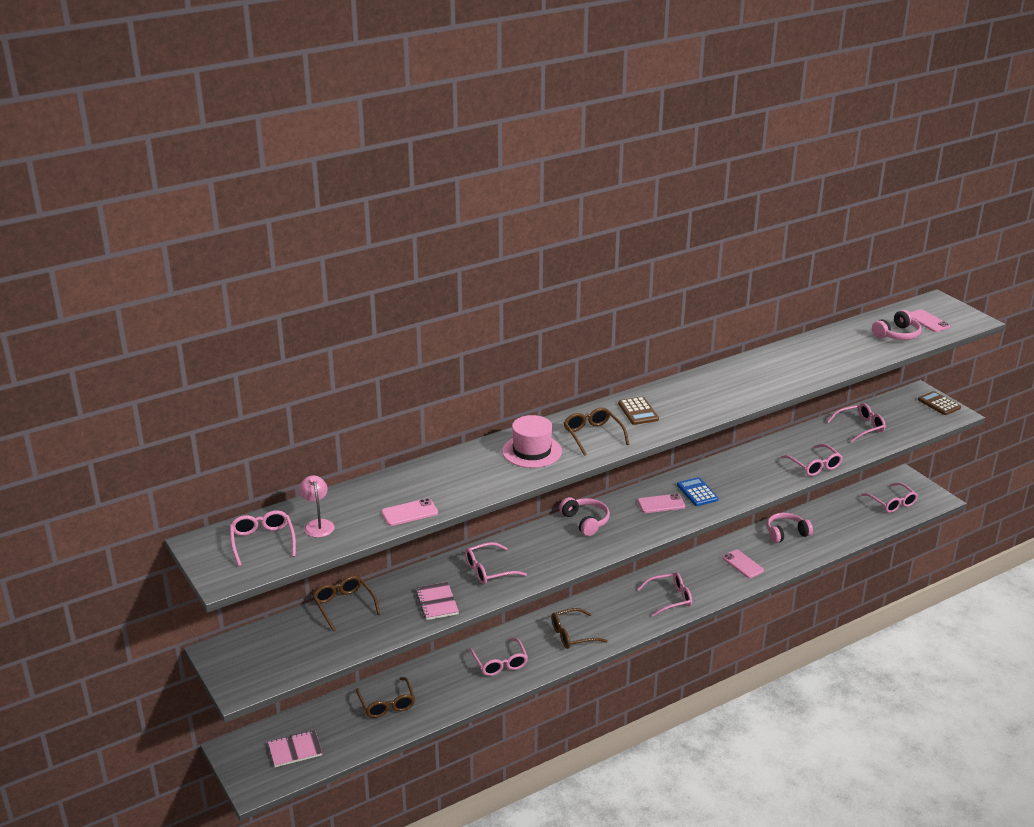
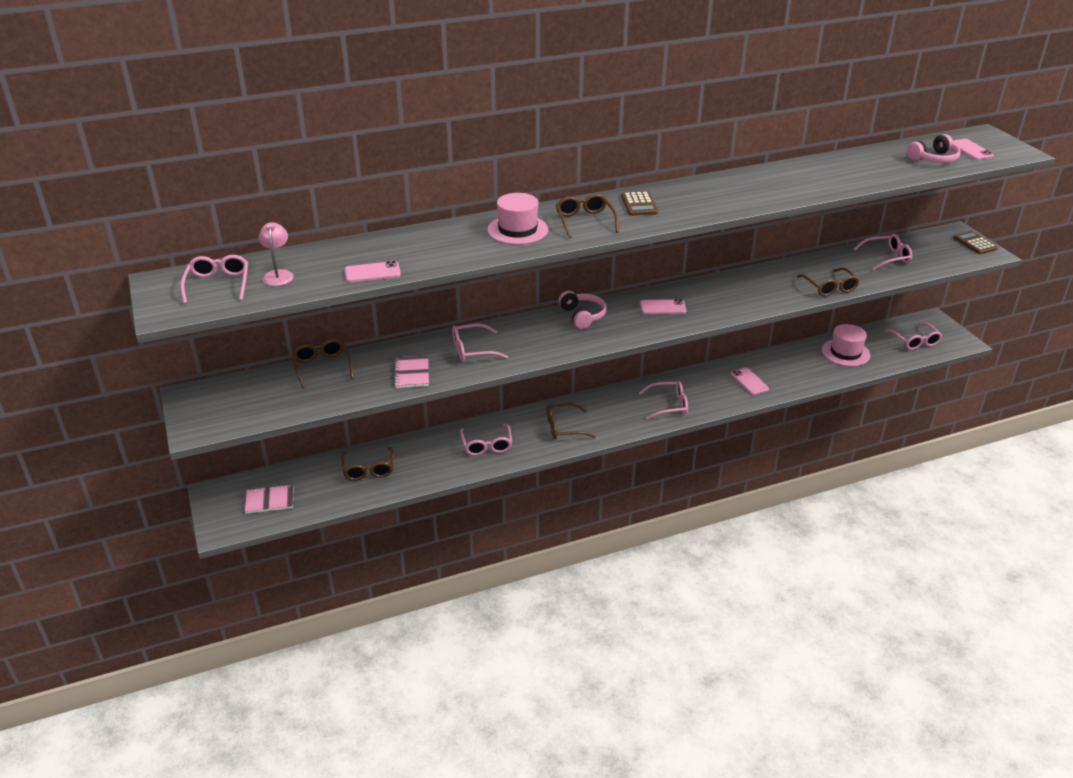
camera: 10 degrees right, 5 degrees up
blue calculator [677,477,718,506] -> none
pink headphones [767,513,813,543] -> none
pink glasses [781,444,843,476] -> brown glasses [797,267,860,297]
none -> pink hat [822,324,870,366]

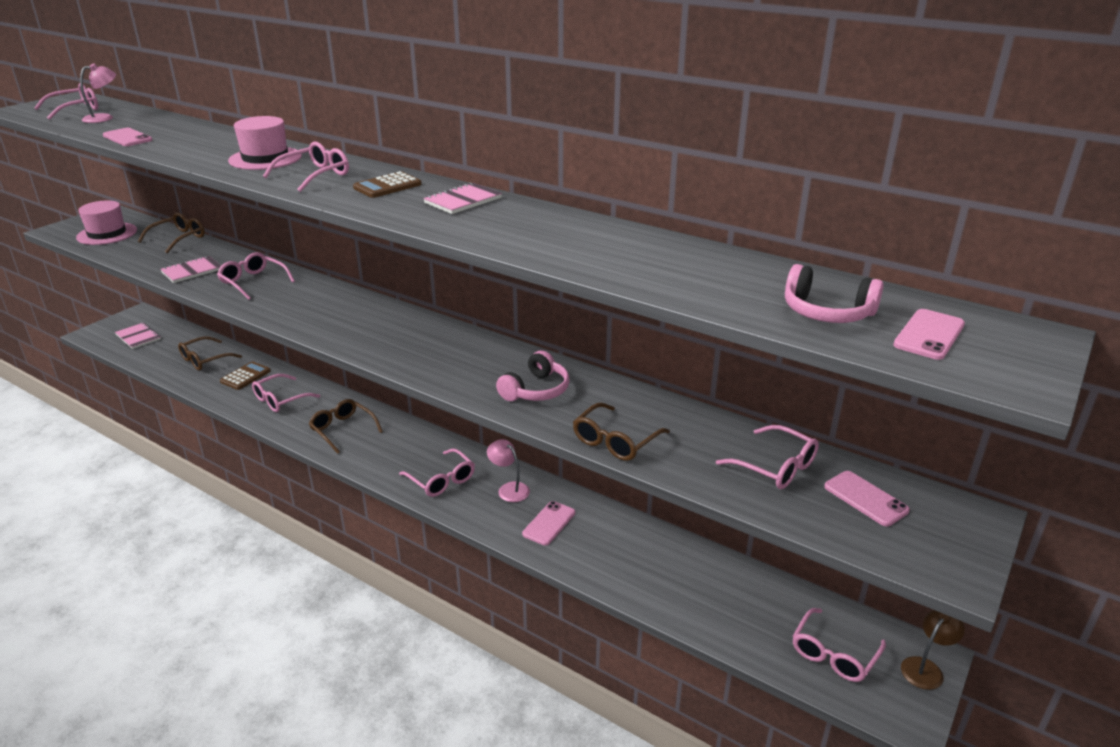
camera: 55 degrees right, 5 degrees down
brown glasses [556,194,619,238] -> pink glasses [263,142,349,192]
pink headphones [559,291,607,329] -> pink headphones moved to [496,350,570,401]
pink phone [640,299,686,314] -> pink phone moved to [824,471,910,526]
pink hat [822,324,870,366] -> pink hat moved to [76,200,137,245]
brown calculator [954,231,998,254] -> brown calculator moved to [220,361,271,390]
none -> pink notebook [423,182,502,214]
none -> pink lamp [487,439,530,502]
none -> brown lamp [901,610,965,690]

